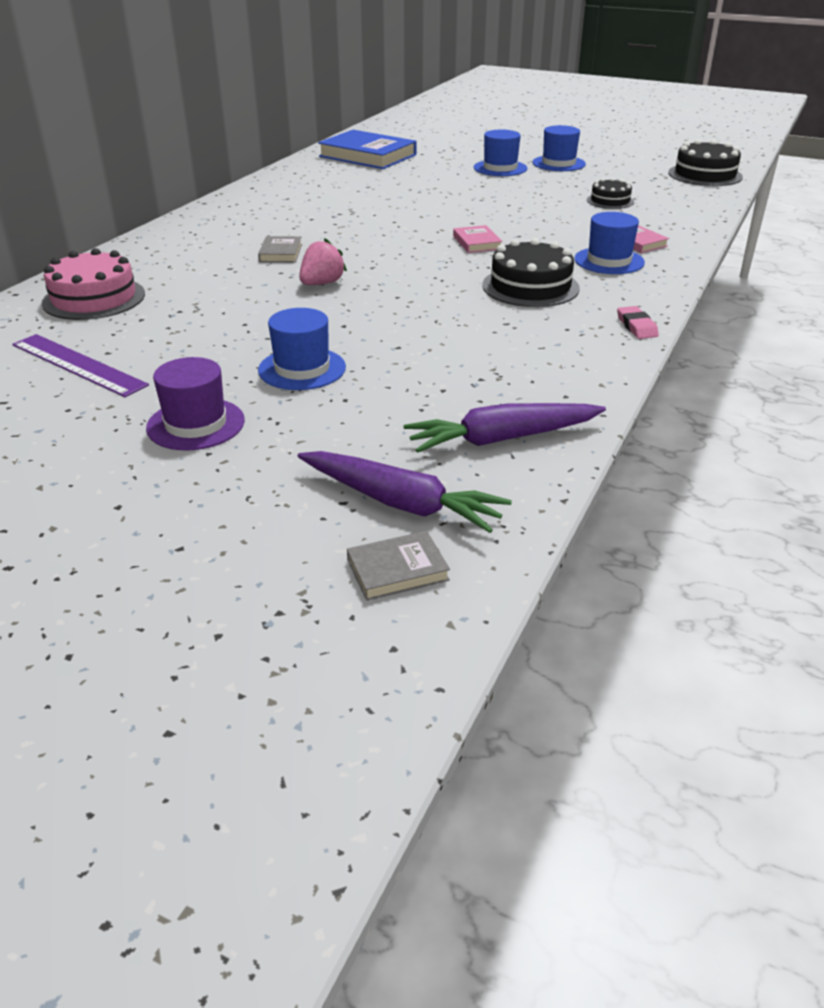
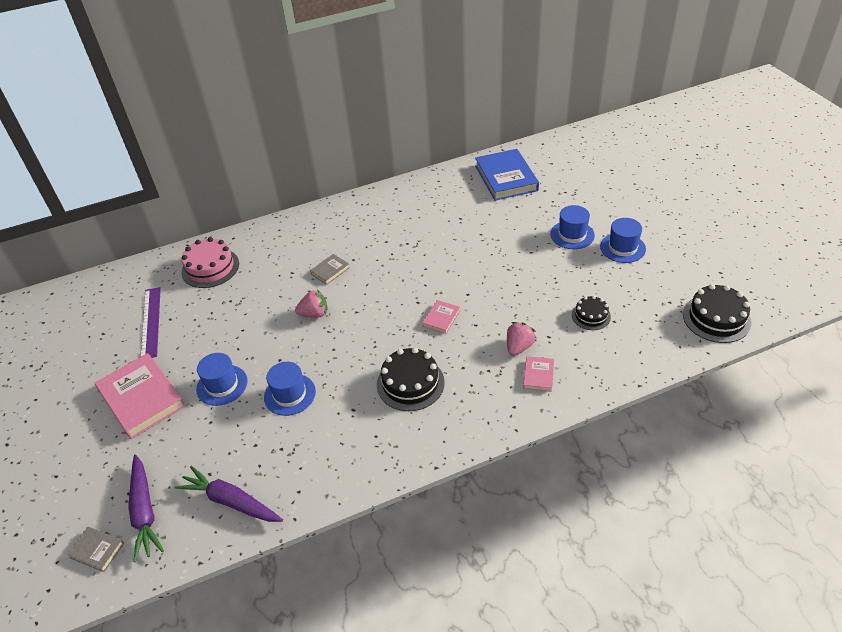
camera: 45 degrees right, 10 degrees up
purple hat [146,357,245,450] -> pink book [95,353,186,439]
blue hat [574,212,645,274] -> blue hat moved to [264,362,316,416]
pink eraser [617,306,659,339] -> none
none -> pink strawberry [507,322,536,356]

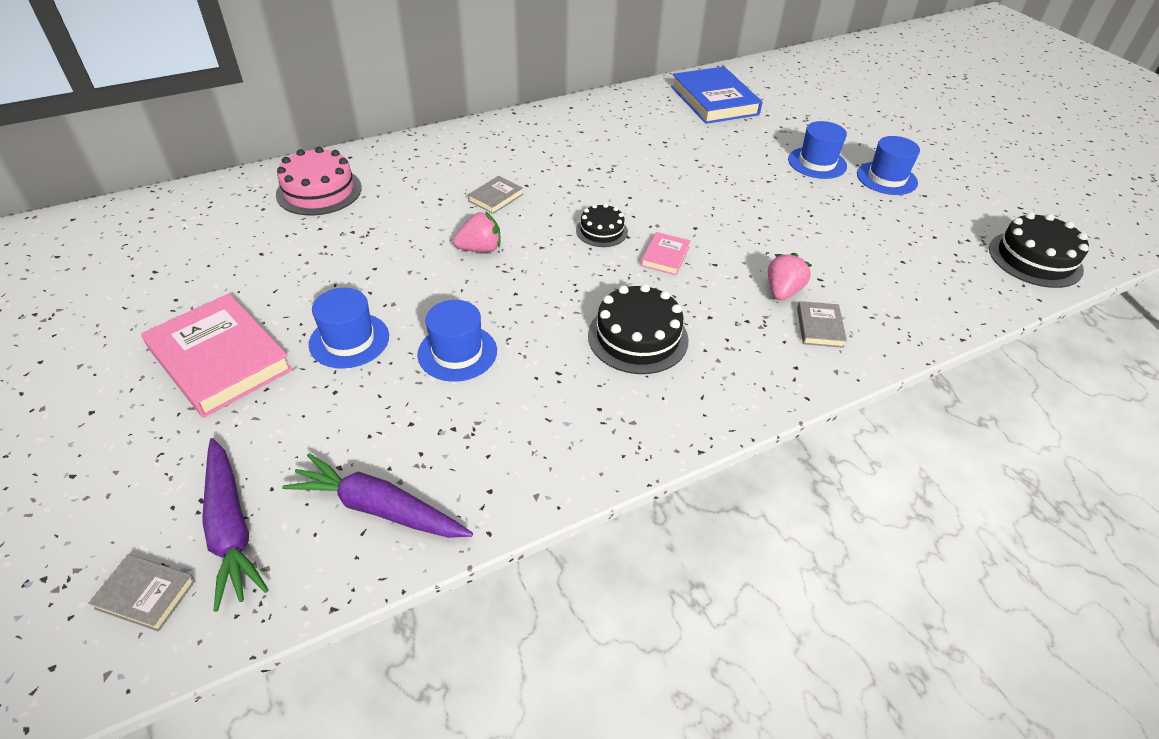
camera: 10 degrees left, 0 degrees up
purple ruler [140,287,161,358] -> none
pink book [523,356,554,392] -> grey book [797,301,847,348]
black cake [572,296,611,330] -> black cake moved to [576,204,628,247]

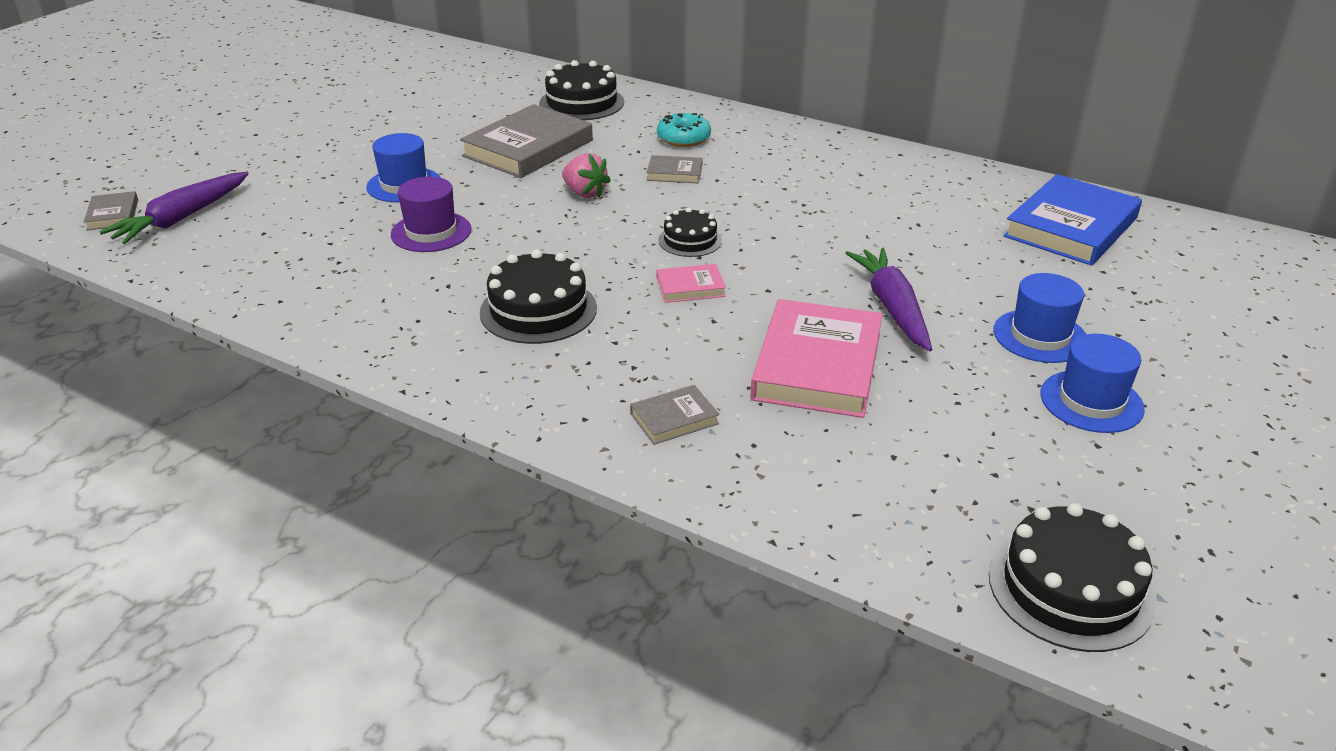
camera: 60 degrees right, 10 degrees down
pink book [141,293,293,418] -> pink book moved to [750,299,883,418]
pink cake [276,147,362,216] -> black cake [539,60,624,120]
purple carrot [282,453,473,538] -> purple carrot moved to [846,248,932,351]
blue hat [417,300,497,382] -> purple hat [391,177,471,252]
pink strawberry [768,253,812,301] -> none
none -> grey book [460,104,593,178]
none -> turquoise donut [657,113,711,147]

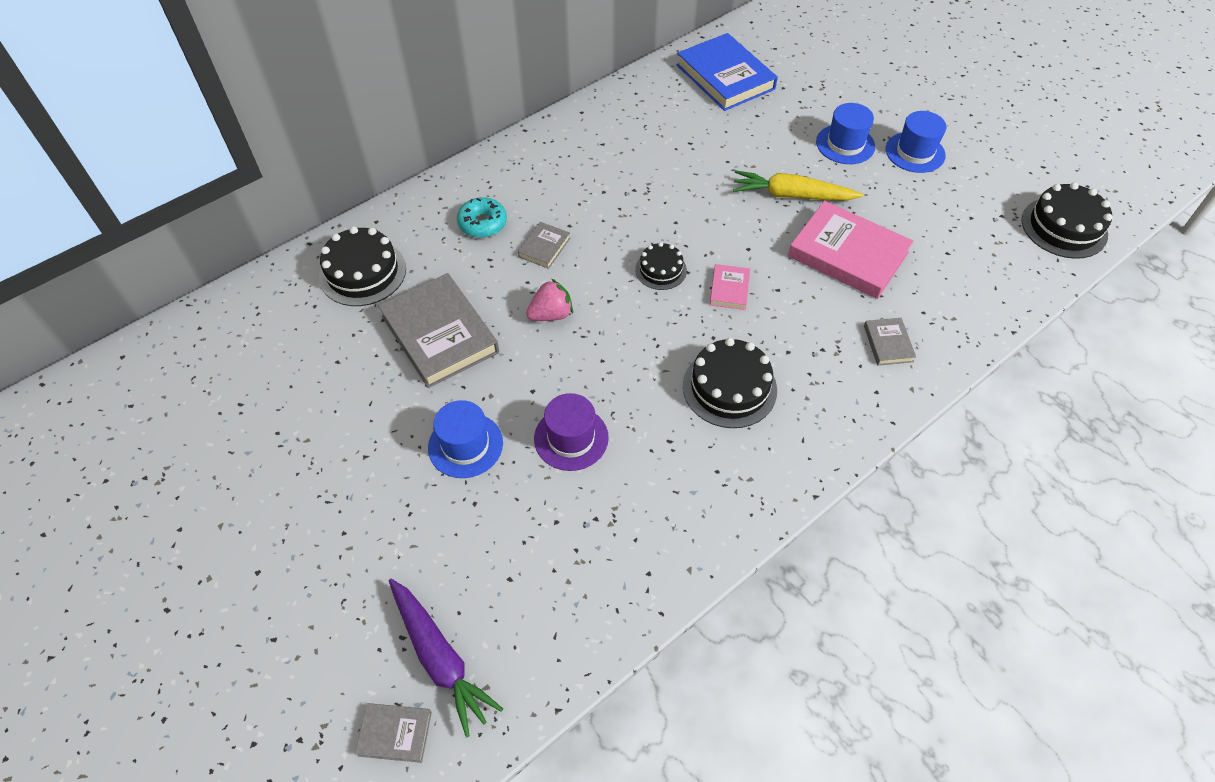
camera: 70 degrees left, 20 degrees up
purple carrot [846,248,932,351] -> yellow carrot [733,170,864,200]

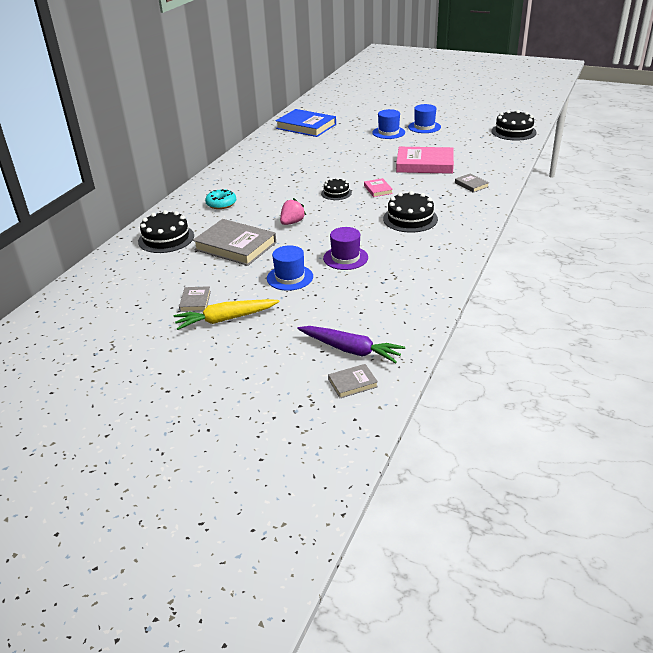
camera: 25 degrees left, 20 degrees down
grey book [518,222,570,269] -> grey book moved to [179,286,211,312]
yellow carrot [733,170,864,200] -> yellow carrot moved to [174,299,280,330]

